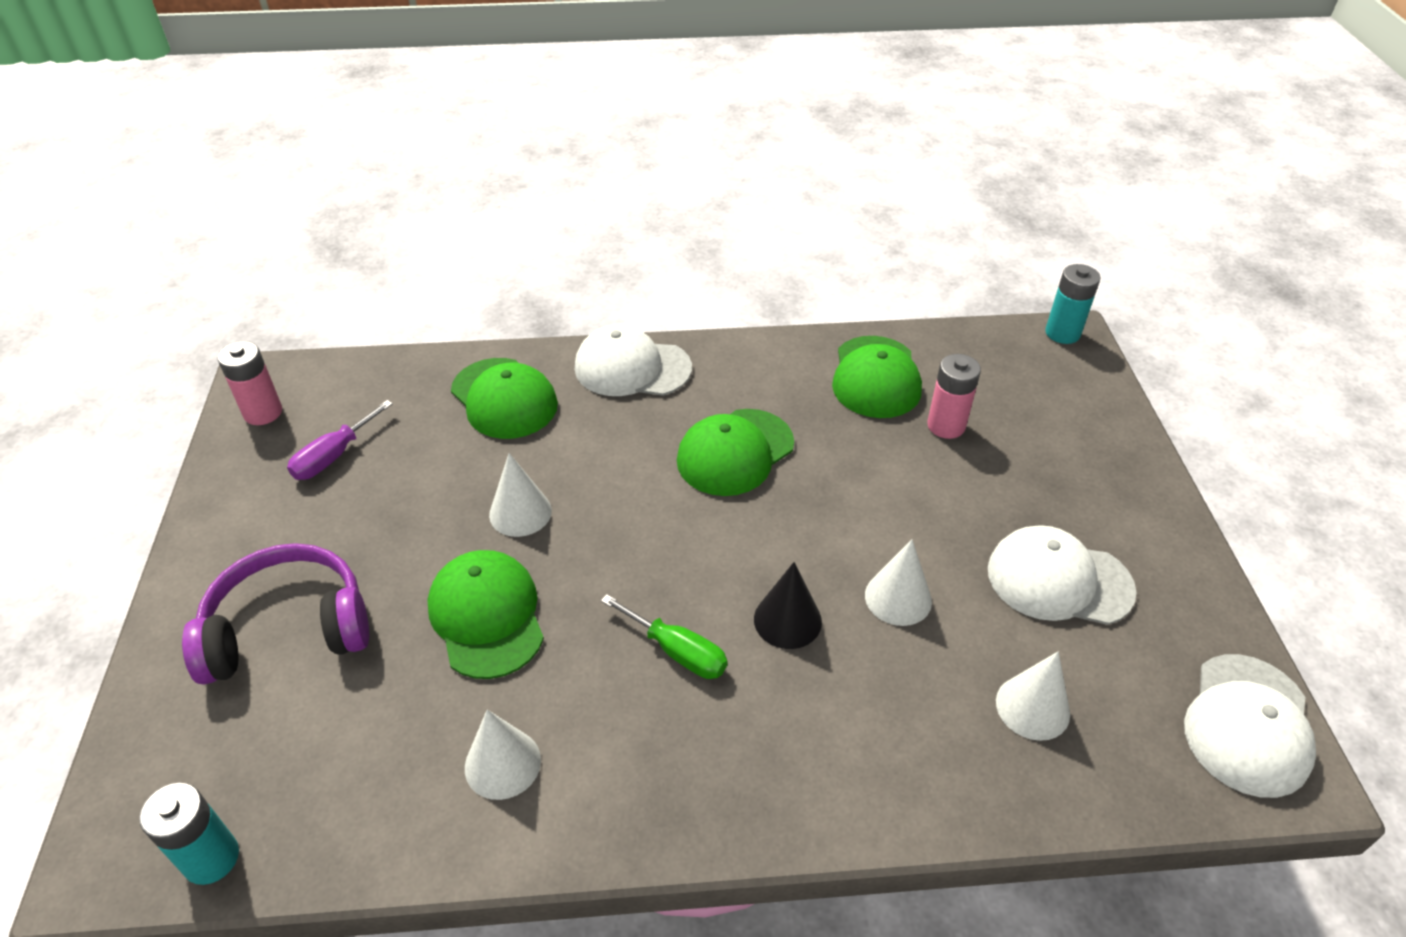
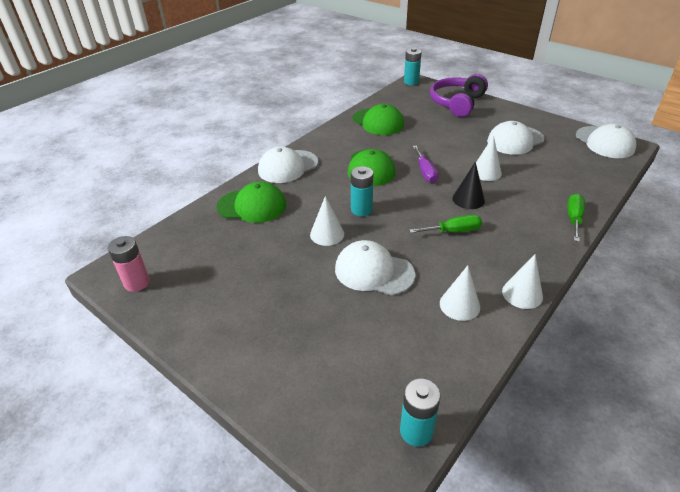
camera: 45 degrees left, 5 degrees down
purple headphones [182,543,369,685] -> purple headphones moved to [430,74,488,117]
purple screwdriver [287,400,393,480] -> purple screwdriver moved to [413,146,439,183]
green cap [427,550,544,679] -> white cap [335,240,415,295]
pink battery [927,354,981,439] -> none
white cone [996,651,1070,741] -> white cone moved to [502,254,543,309]
none -> turquoise battery [351,166,373,216]
none -> green screwdriver [567,194,585,242]

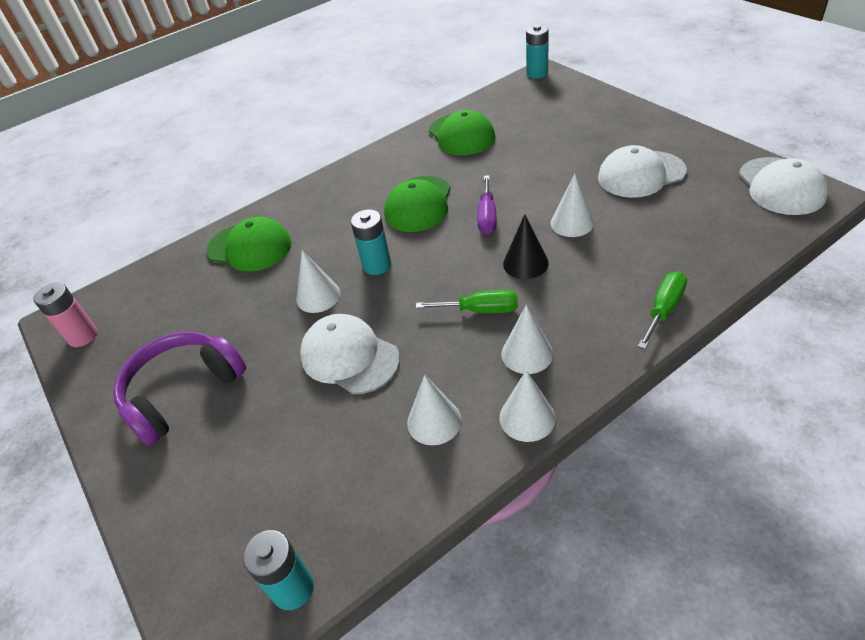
camera: 20 degrees right, 5 degrees up
white cap [258,147,318,183] -> none
purple headphones [430,74,488,117] -> purple headphones moved to [113,332,246,446]
none -> white cone [502,305,553,374]

